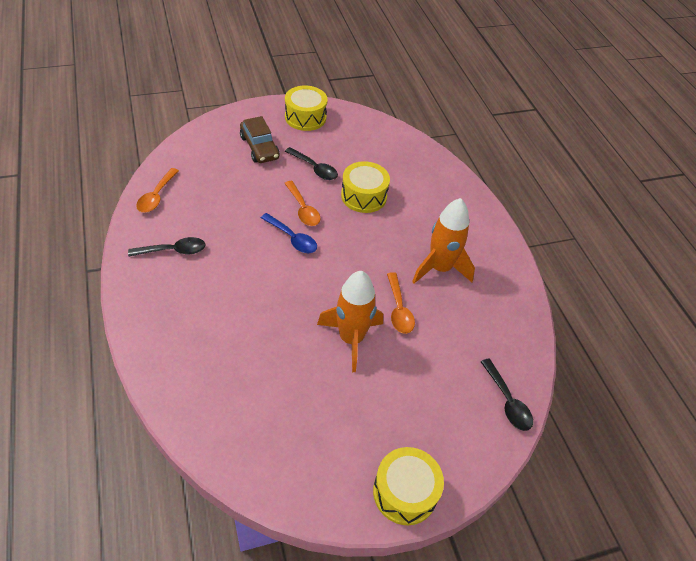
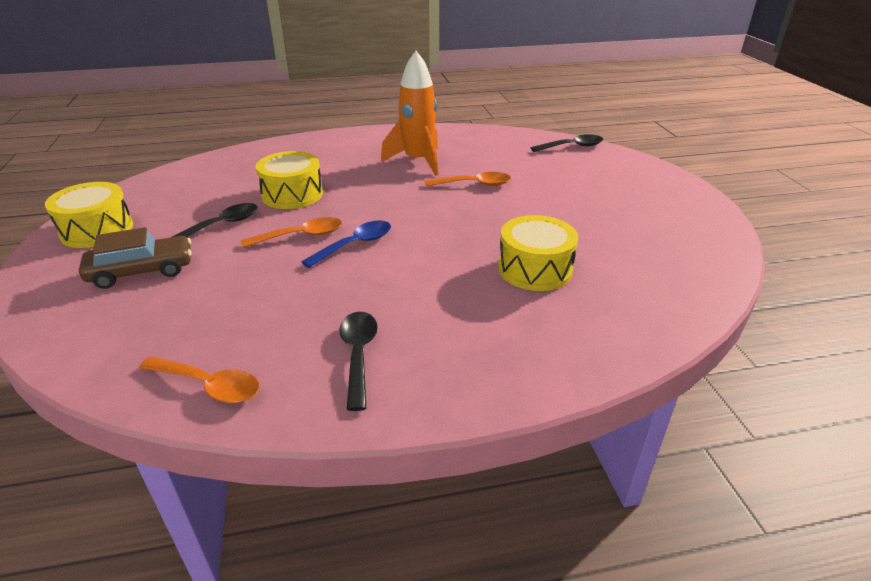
camera: 80 degrees left, 15 degrees down
orange rocket [317,271,383,372] -> none
yellow drum [373,447,444,525] -> yellow drum moved to [498,215,578,291]

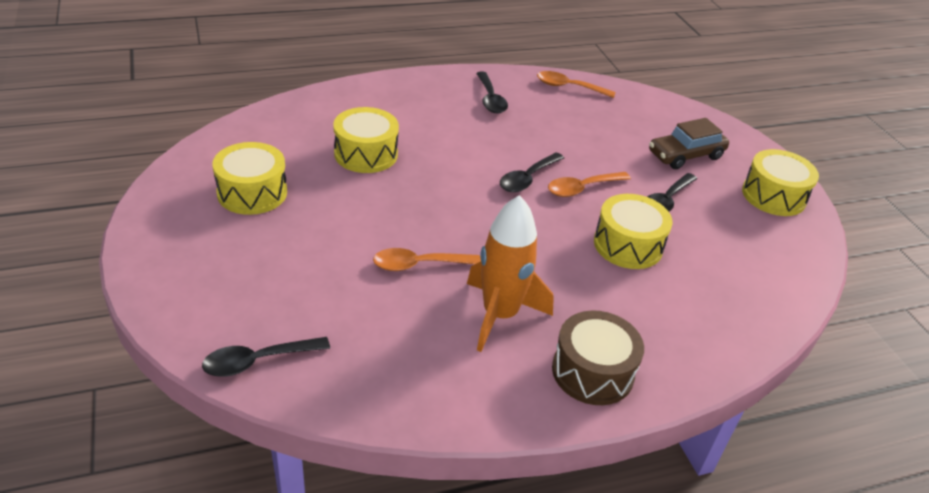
camera: 170 degrees right, 5 degrees up
blue spoon [301,220,391,268] -> black spoon [500,152,564,192]
none -> yellow drum [212,142,287,215]
none -> brown drum [552,310,644,405]

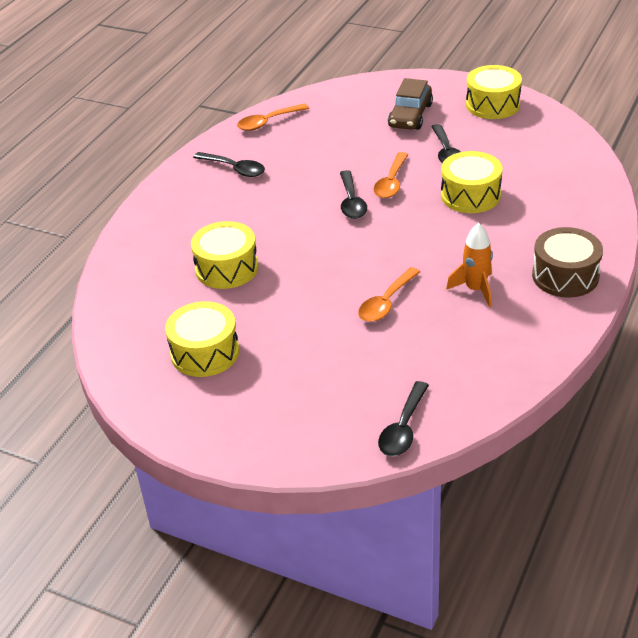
camera: 40 degrees left, 0 degrees up
orange rocket [467,195,554,352] -> orange rocket [446,223,493,307], size x0.64

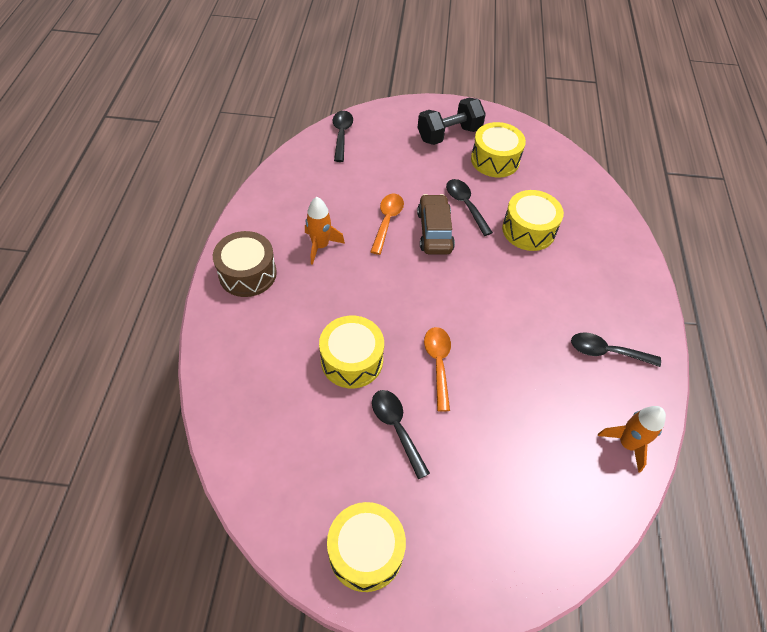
camera: 155 degrees right, 15 degrees up
orange spoon [237,104,309,131] -> orange rocket [598,406,666,473]
black spoon [340,170,367,219] -> black spoon moved to [446,179,493,236]
brown car [388,78,433,130] -> brown car moved to [417,194,455,254]
none -> black dumbbell [417,98,486,145]

